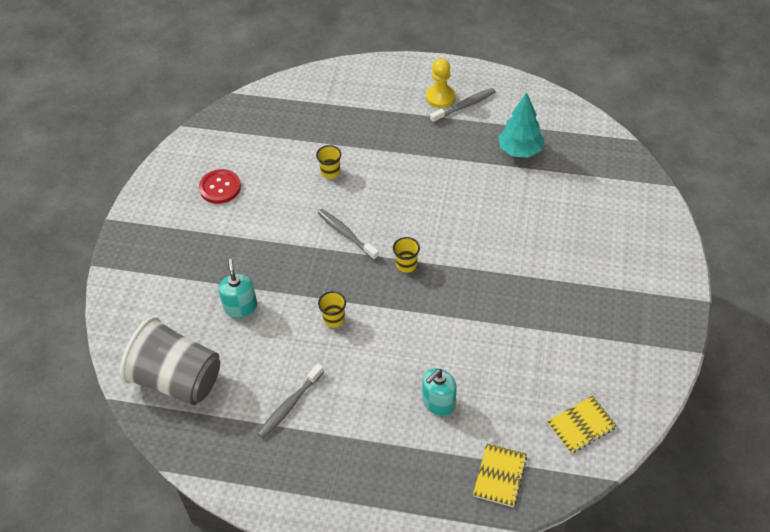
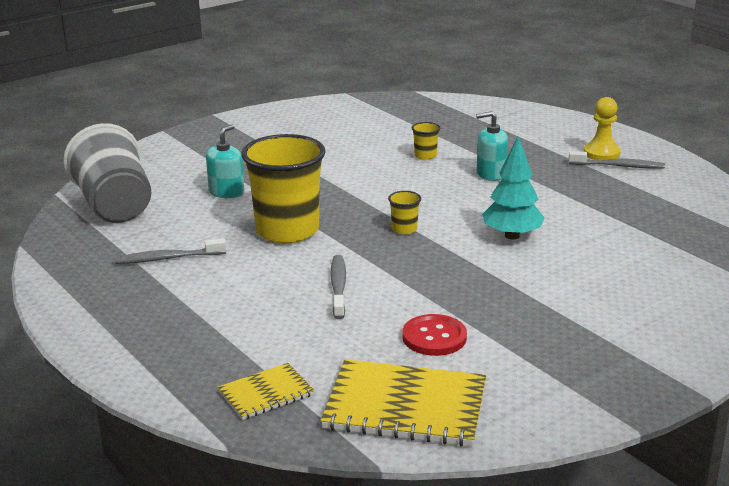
camera: 40 degrees right, 25 degrees down
red button [199,169,241,204] -> red button moved to [403,314,467,356]
grey toothbrush [318,209,379,260] -> grey toothbrush moved to [330,255,346,319]
yellow cup [318,291,346,328] -> yellow cup [241,134,326,243], size x2.48
turquoise soap dispenser [422,368,457,416] -> turquoise soap dispenser moved to [476,111,508,181]
turquoise tree [498,92,545,158] -> turquoise tree moved to [482,136,545,240]
yellow notebook [547,396,617,454] -> yellow notebook [320,359,486,446], size x1.83

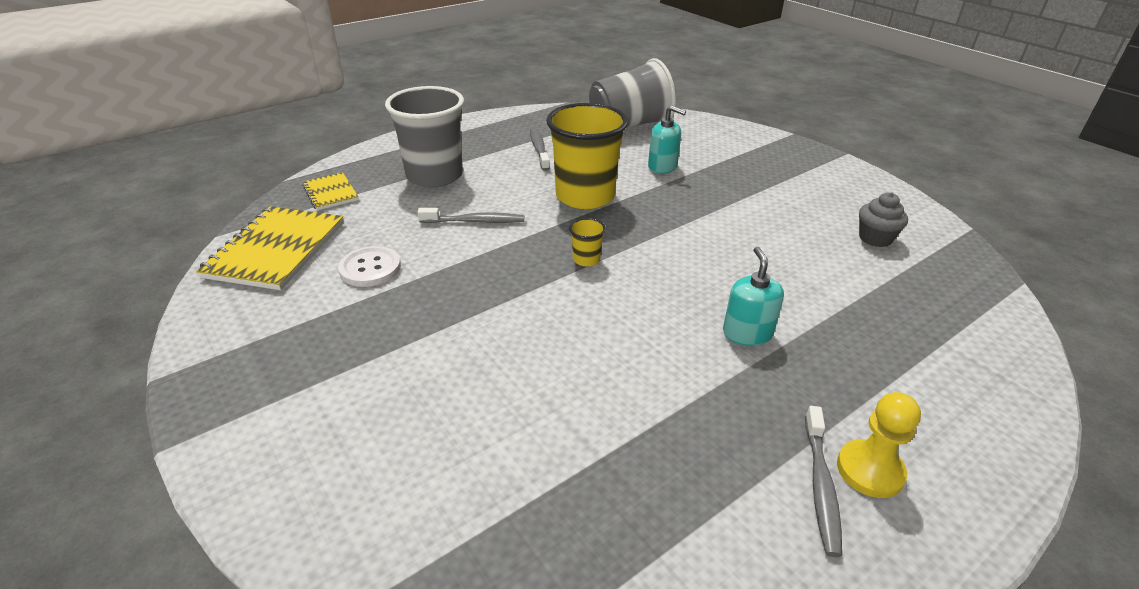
camera: 90 degrees right, 10 degrees up
red button [403,314,467,356] -> white button [338,246,401,287]
yellow cup [412,122,441,160] -> none
turquoise tree [482,136,545,240] -> none
none -> grey cup [385,86,464,188]
none -> grey cupcake [859,192,908,247]

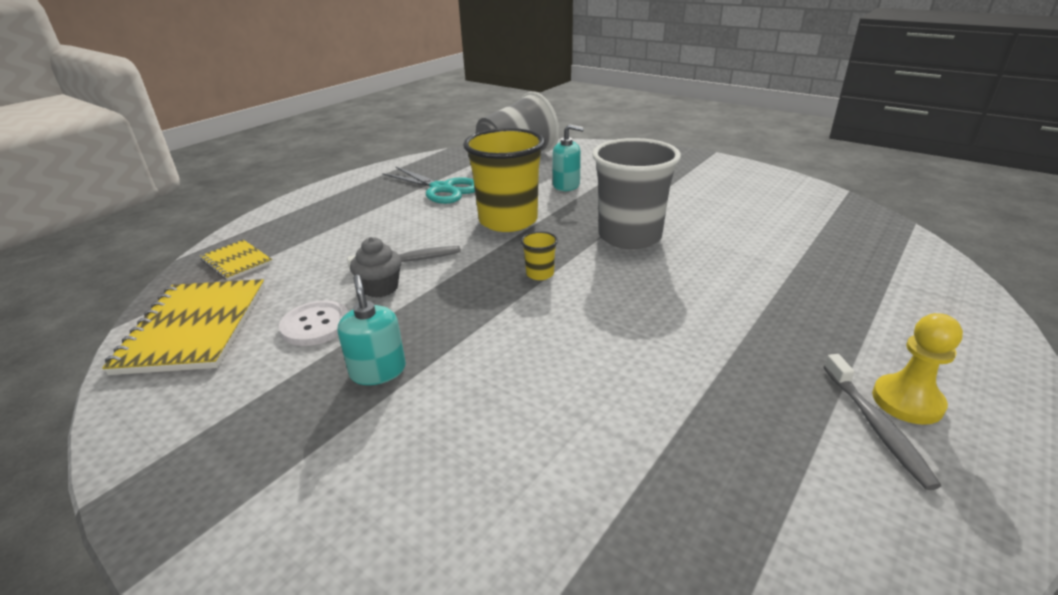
camera: 15 degrees left, 5 degrees down
grey cup [385,86,464,188] -> grey cup moved to [592,138,681,249]
grey toothbrush [530,128,550,171] -> turquoise scissors [382,166,475,204]
turquoise soap dispenser [723,247,784,346] -> turquoise soap dispenser moved to [338,274,406,385]
grey cupcake [859,192,908,247] -> grey cupcake moved to [350,237,401,298]

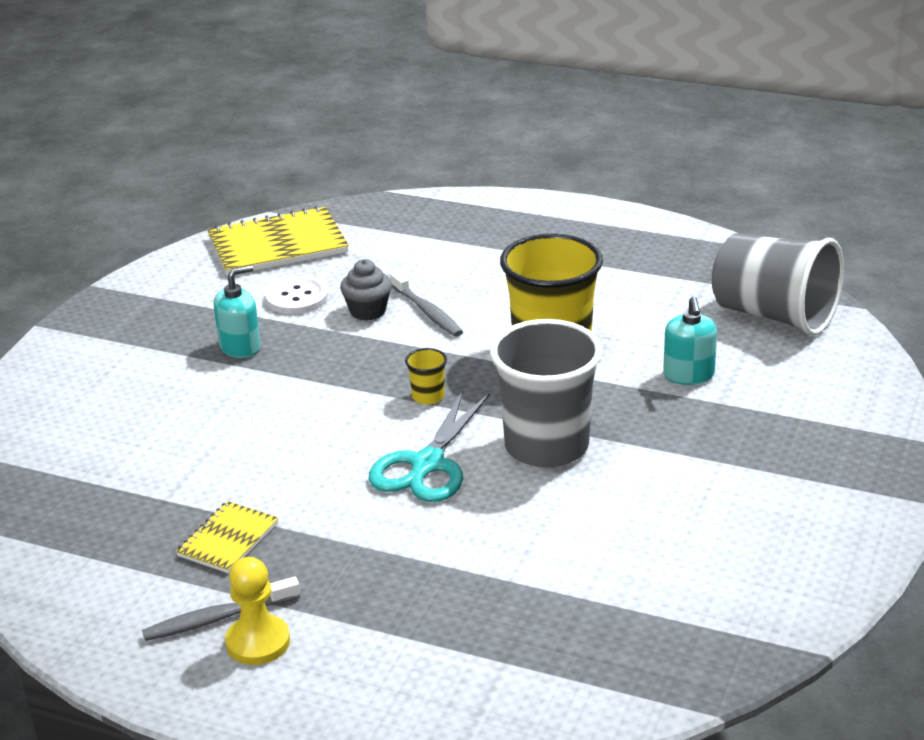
camera: 75 degrees right, 0 degrees up
yellow notebook [200,240,273,281] -> yellow notebook moved to [176,501,278,573]
turquoise scissors [382,166,475,204] -> turquoise scissors moved to [369,391,490,502]

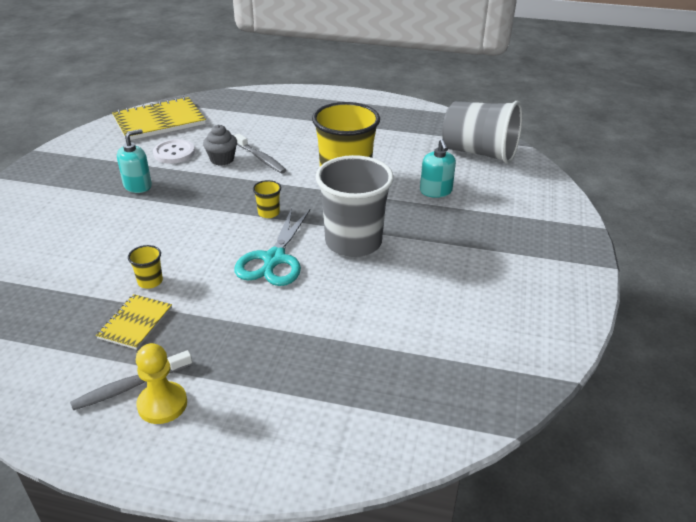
camera: 10 degrees left, 5 degrees up
none -> yellow cup [128,245,163,289]

